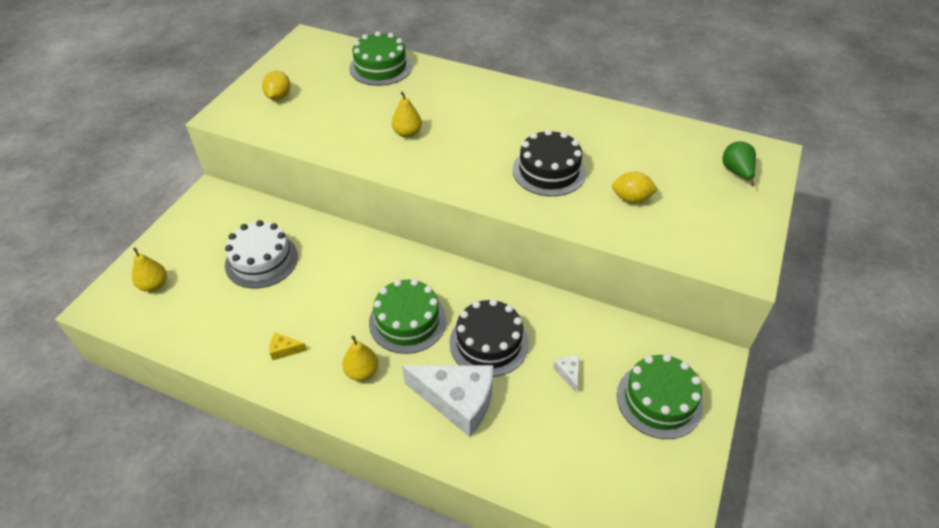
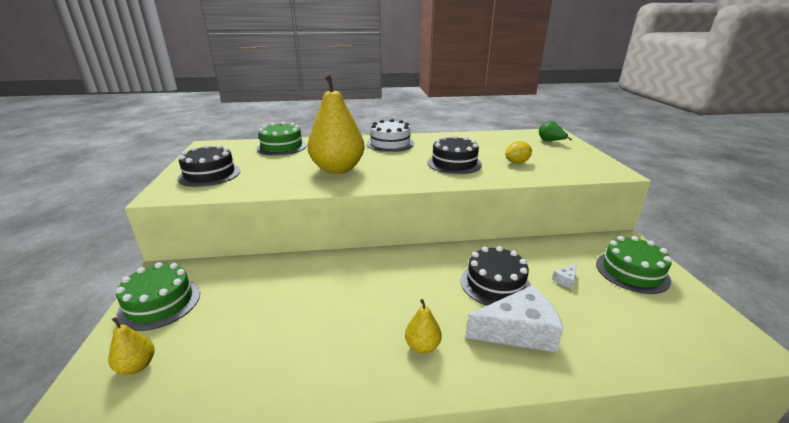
camera: 30 degrees left, 20 degrees down
white cake [225,220,298,289] -> white cake moved to [367,119,414,152]
yellow lemon [262,71,291,100] -> black cake [178,144,240,187]
yellow cheese [269,333,307,360] -> none
green cake [369,279,446,354] -> green cake moved to [116,262,200,331]
yellow pear [392,91,422,138] -> yellow pear [308,74,364,174], size x2.28
white cheese [553,356,579,393] -> white cheese turned 90 degrees counterclockwise [552,264,577,289]

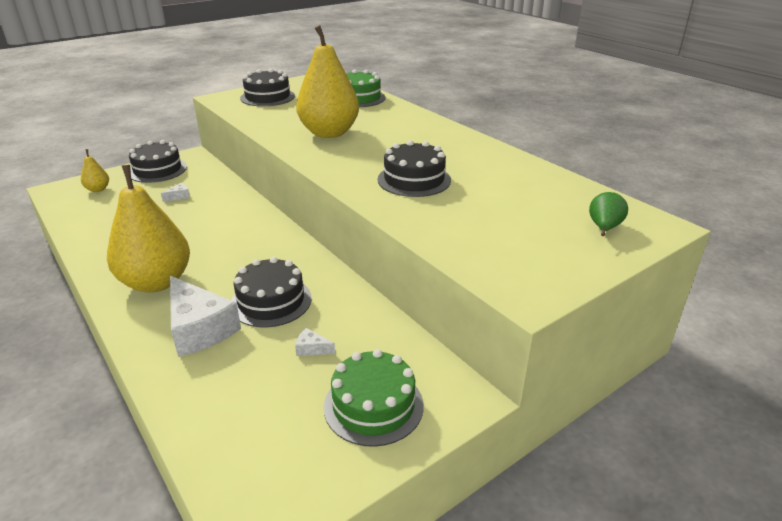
camera: 60 degrees right, 5 degrees up
green cake [116,262,200,331] -> black cake [129,140,187,183]
white cake [367,119,414,152] -> none
yellow pear [405,299,442,353] -> yellow pear [107,165,190,292], size x2.28
yellow lemon [505,141,532,164] -> none
none -> white cheese [161,183,190,202]

